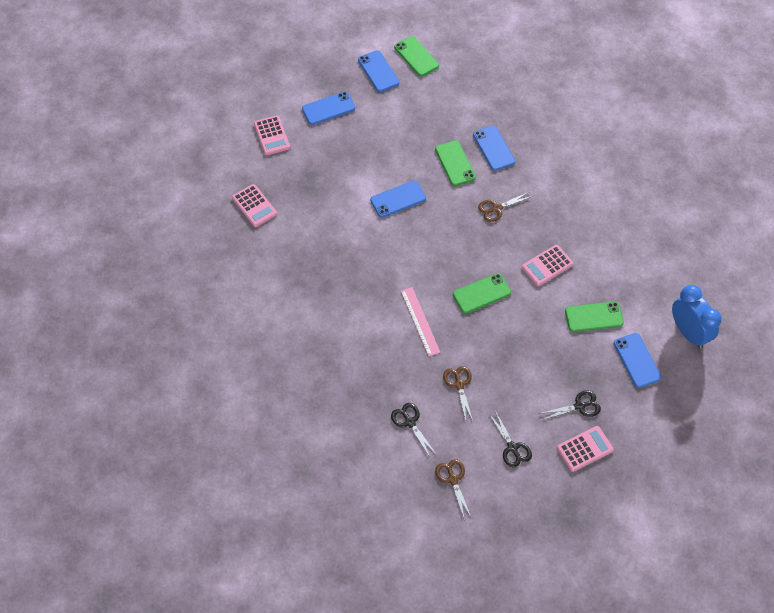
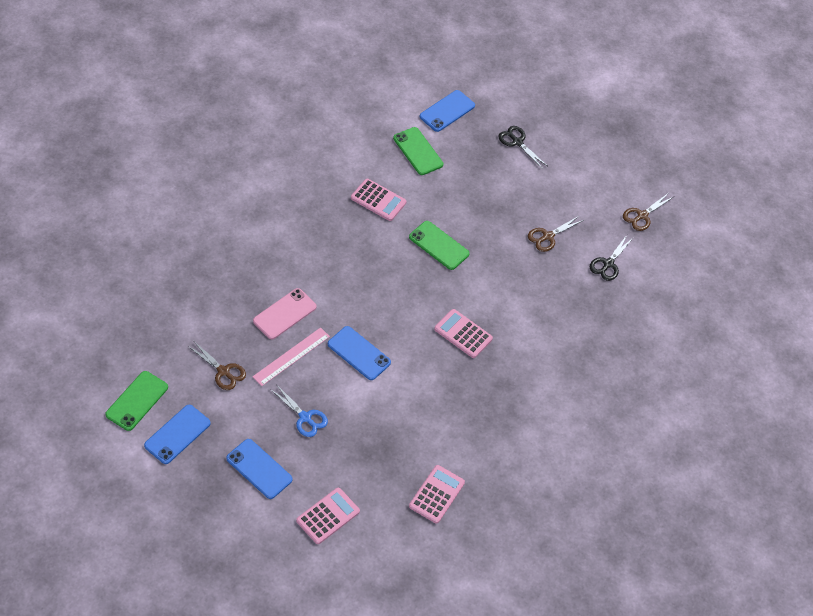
camera: 120 degrees left, 5 degrees down
pink ruler [401,287,440,356] -> pink ruler moved to [252,327,330,386]
green phone [435,140,476,186] -> pink phone [253,288,317,339]
blue phone [473,126,515,171] -> none
brown scissors [478,192,533,222] -> brown scissors moved to [188,342,246,390]
black scissors [489,412,532,467] -> none
pink calculator [557,426,614,472] -> pink calculator moved to [434,309,493,358]
blue clock [672,285,722,349] -> none
none -> blue scissors [270,384,328,437]

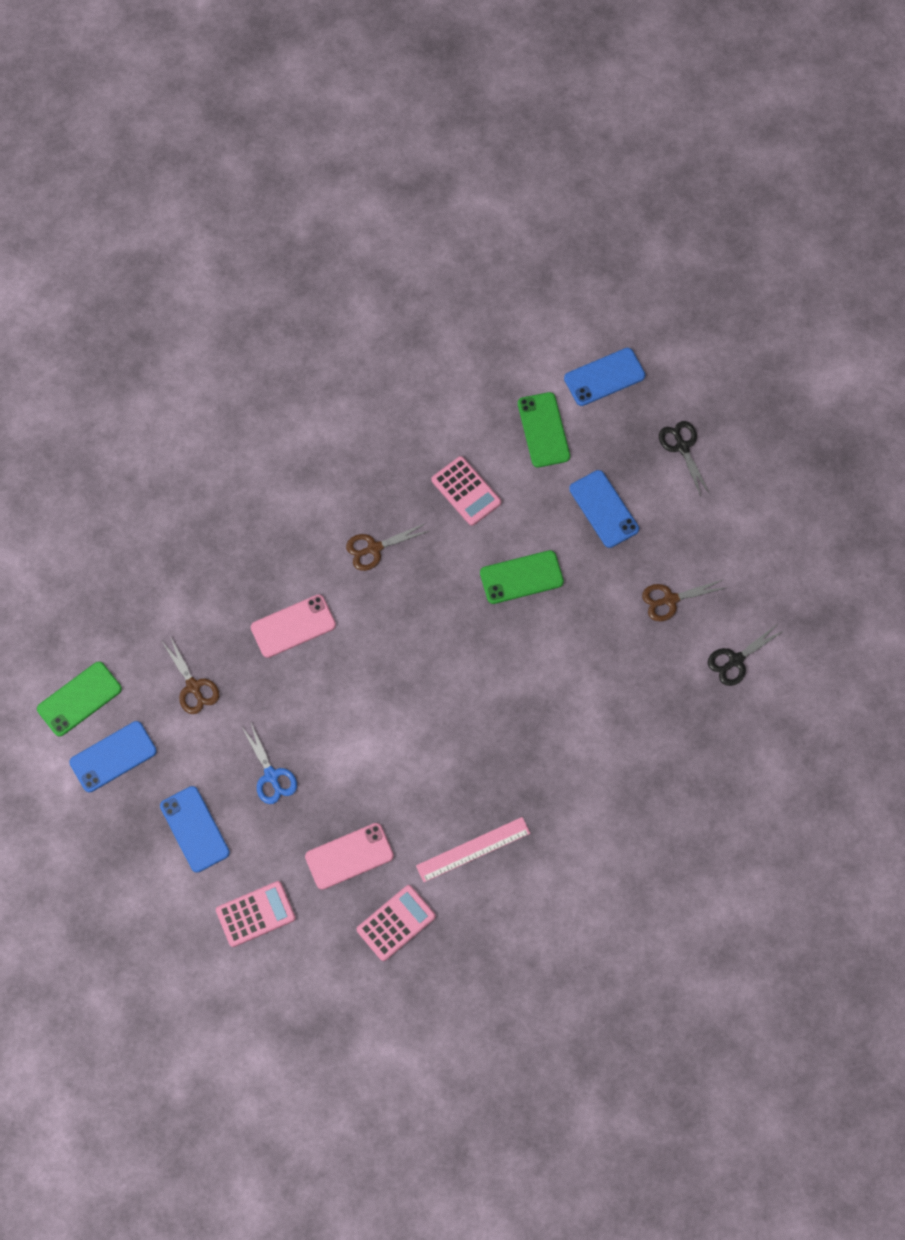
camera: 25 degrees right, 15 degrees up
pink ruler [252,327,330,386] -> pink ruler moved to [416,817,531,882]
blue phone [328,326,391,380] -> blue phone moved to [569,470,639,548]
green phone [409,221,469,270] -> green phone turned 75 degrees counterclockwise [480,550,564,604]
pink calculator [434,309,493,358] -> none
brown scissors [623,194,673,231] -> brown scissors moved to [346,523,429,571]
none -> pink phone [305,823,394,890]

